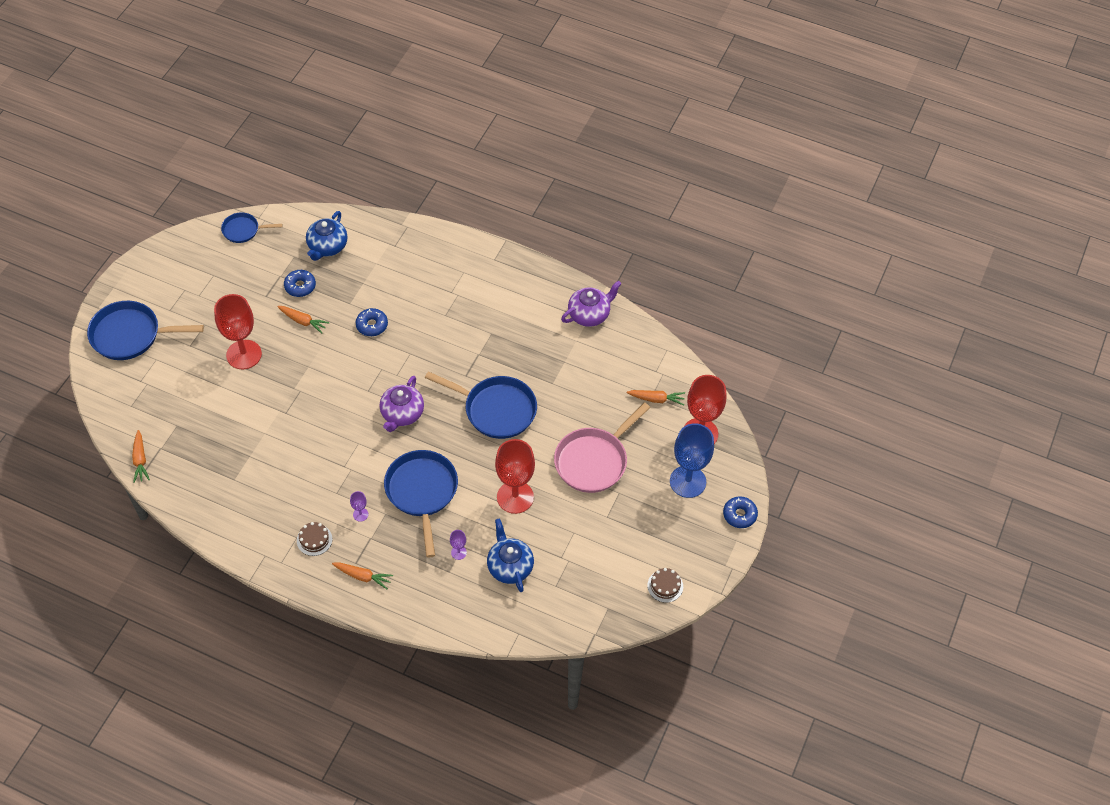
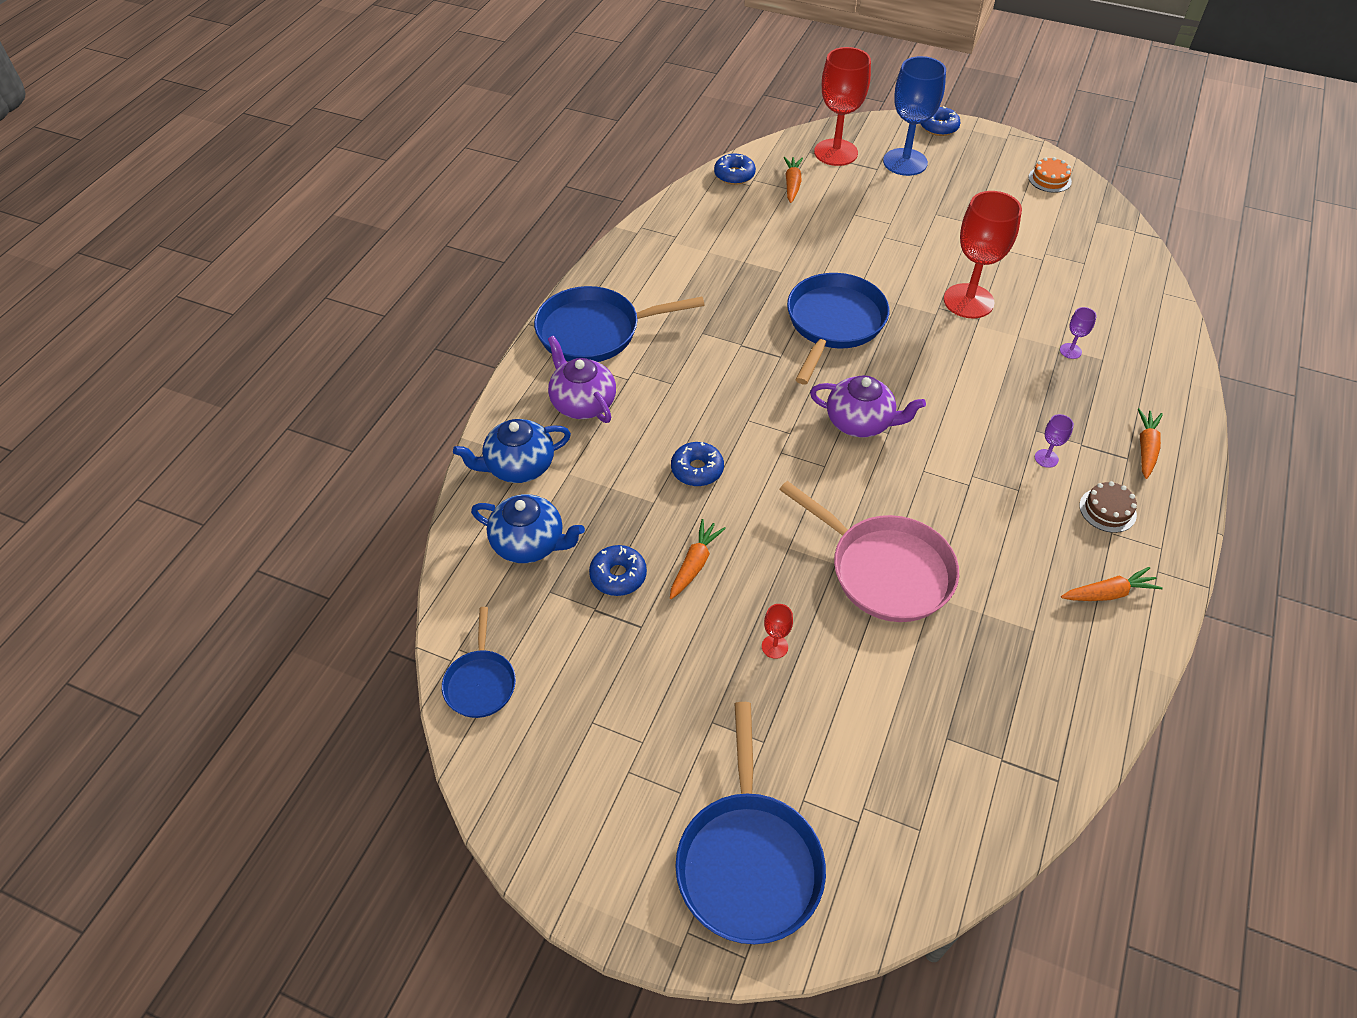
camera: 90 degrees left, 5 degrees down
orange carrot [132,430,150,483] -> orange carrot moved to [1061,567,1163,601]
red goblet [214,294,262,369] -> red goblet [762,604,793,659], size x0.41
blue pan [384,450,458,558] -> blue pan moved to [534,286,705,362]
blue teapot [487,519,534,592] -> blue teapot moved to [453,419,571,483]
pink pan [554,402,650,493] -> pink pan moved to [779,481,959,622]
purple teapot [561,281,622,327] -> purple teapot moved to [548,336,616,423]
brown cake [647,568,683,603] -> orange cake [1028,157,1072,193]
none -> blue donut [714,154,756,185]

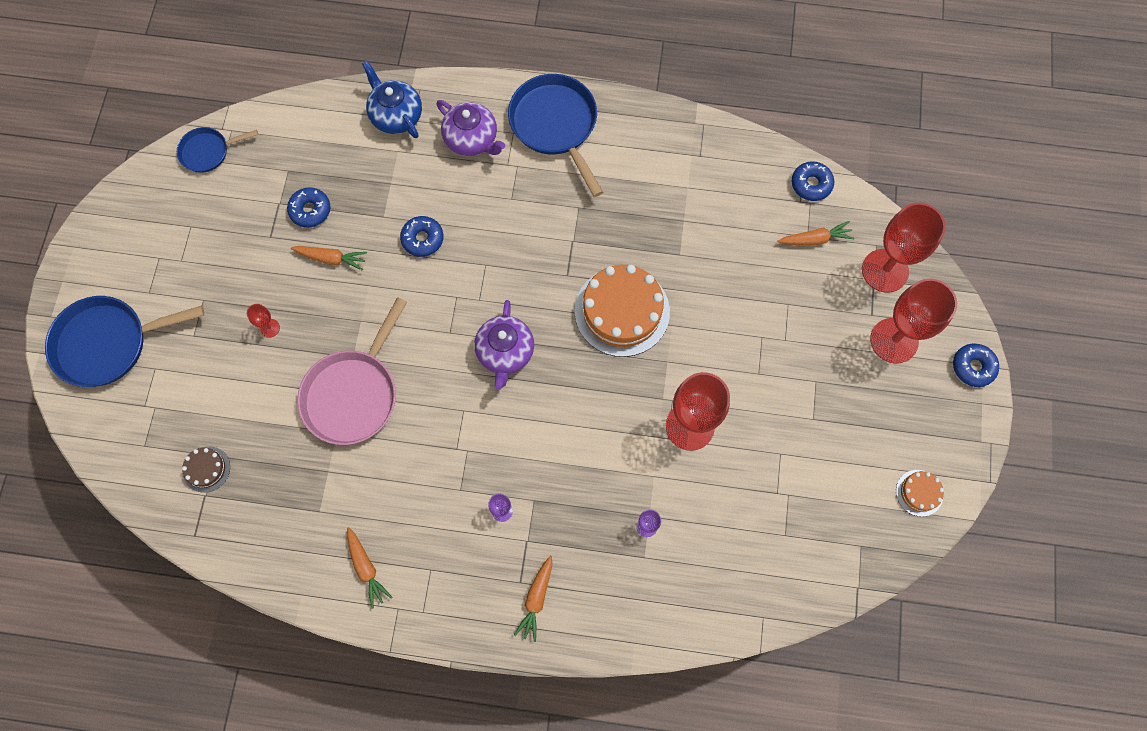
camera: 75 degrees right, 20 degrees up
blue teapot [471,494,585,563] -> none
purple teapot [548,336,616,423] -> purple teapot turned 90 degrees clockwise [436,100,505,156]
blue pan [787,273,889,384] -> orange cake [575,265,670,357]
blue goblet [883,56,946,176] -> red goblet [870,279,957,364]
brown cake [1080,481,1137,533] -> brown cake moved to [182,446,230,493]
orange carrot [1138,408,1163,479] -> orange carrot turned 105 degrees clockwise [514,555,552,642]

